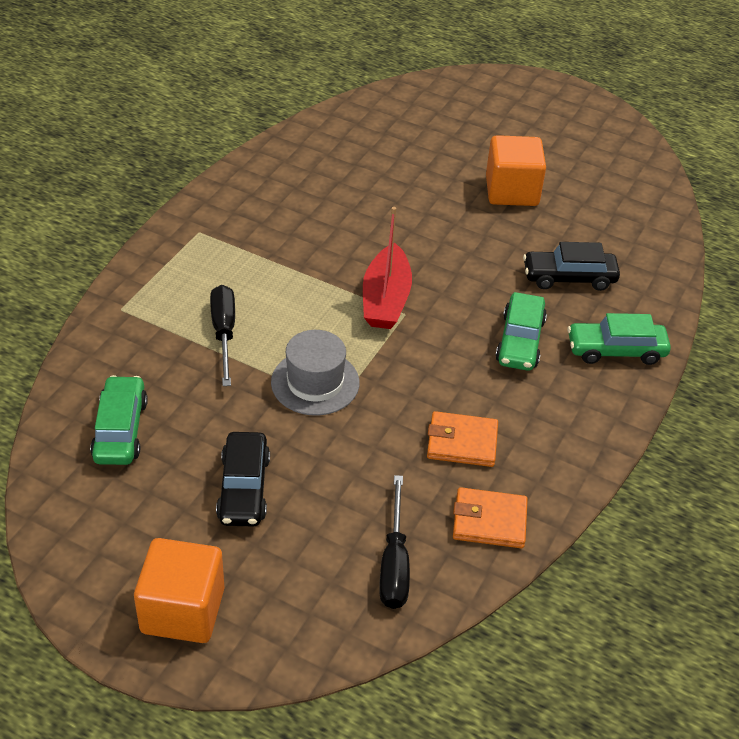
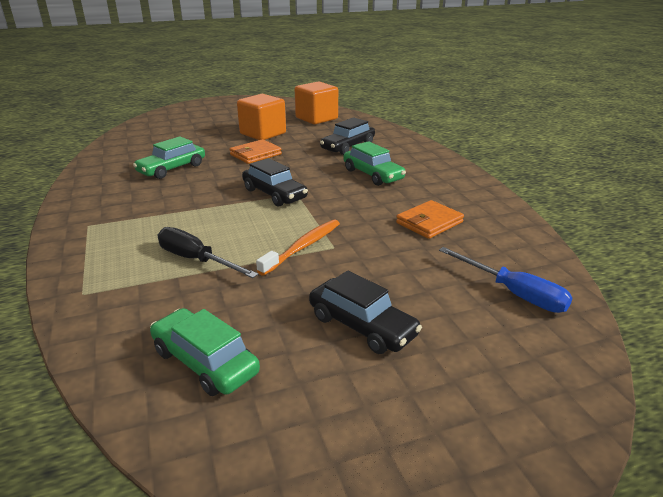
camera: 45 degrees left, 15 degrees down
orange cube [134,538,224,643] -> orange cube moved to [295,81,338,124]
grey hat [271,330,359,416] -> orange toothbrush [256,220,340,276]
red boat [363,207,412,329] -> black car [242,158,308,207]
black screwdriver [379,475,410,609] -> blue screwdriver [439,247,573,313]
orange wallet [453,487,528,548] -> orange wallet moved to [229,139,282,164]
green car [567,313,671,365] -> green car moved to [133,136,205,179]

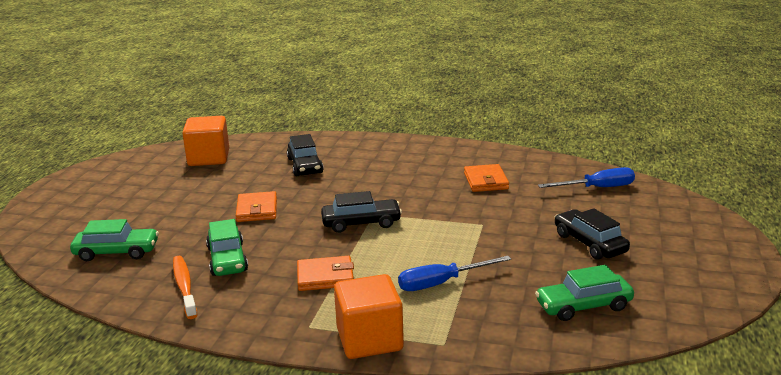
camera: 55 degrees left, 5 degrees down
black screwdriver [158,227,258,278] -> blue screwdriver [398,256,511,291]
orange cube [237,94,286,140] -> orange cube moved to [334,274,404,359]
orange toothbrush [256,220,340,276] -> orange toothbrush moved to [173,256,197,319]
black car [309,271,422,354] -> black car turned 105 degrees counterclockwise [555,208,630,260]
green car [343,141,406,186] -> green car moved to [70,219,159,261]
none -> orange wallet [297,256,354,291]

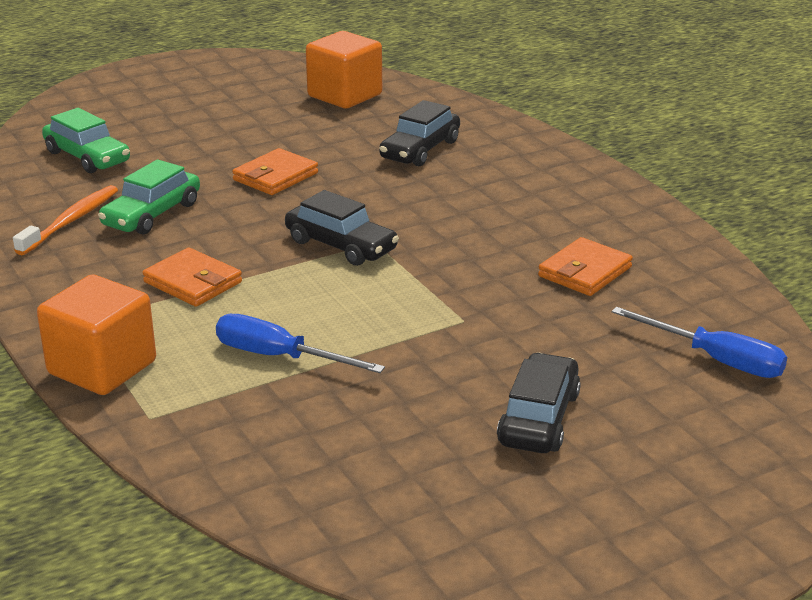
camera: 45 degrees right, 5 degrees up
green car [535,265,634,321] -> none

